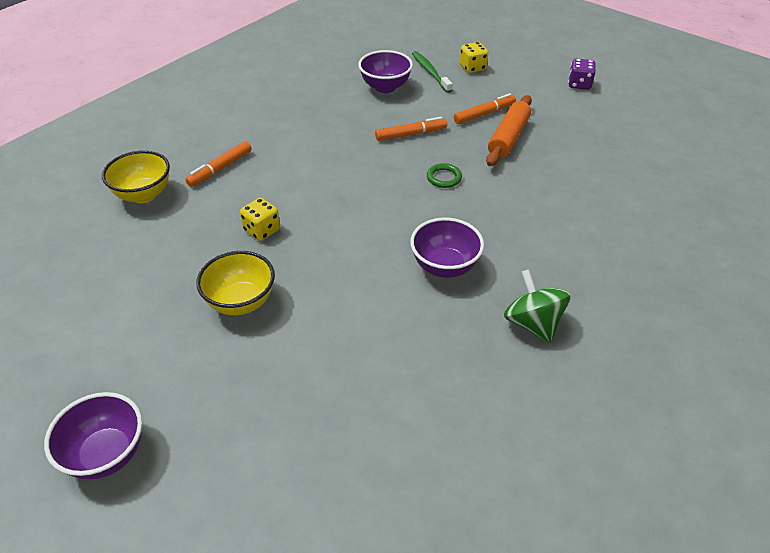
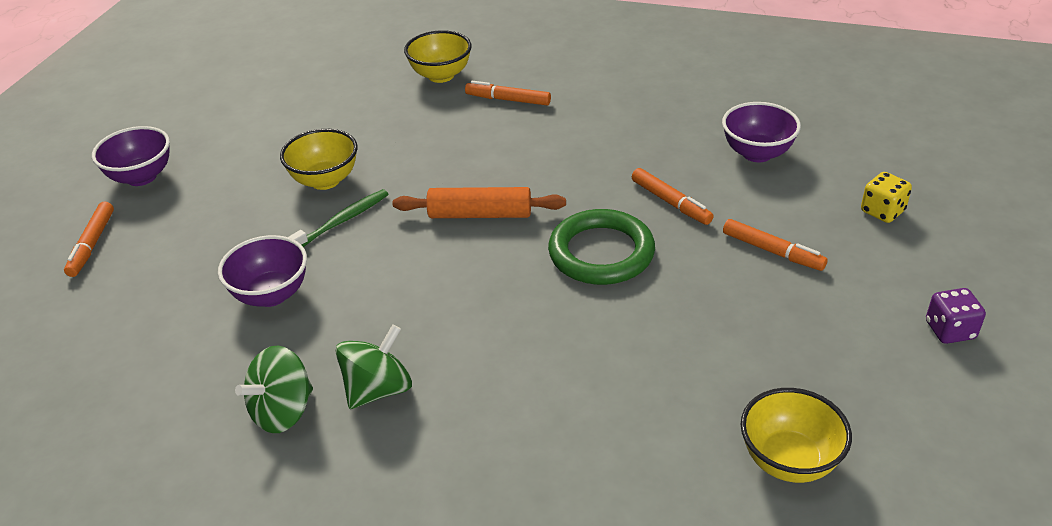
camera: 70 degrees right, 5 degrees down
yellow dice [240,198,280,241] -> none
purple bowl [410,218,484,278] -> purple bowl moved to [218,235,307,307]
green toothbrush [412,51,453,93] -> green toothbrush moved to [289,189,388,247]
green ring [427,163,462,188] -> green ring [548,209,655,285], size x2.22
orange rolling pin [486,95,532,166] -> orange rolling pin moved to [393,187,566,218]
none -> orange marker [64,202,114,277]
none -> green spinning top [235,346,313,433]
none -> yellow bowl [741,388,852,483]

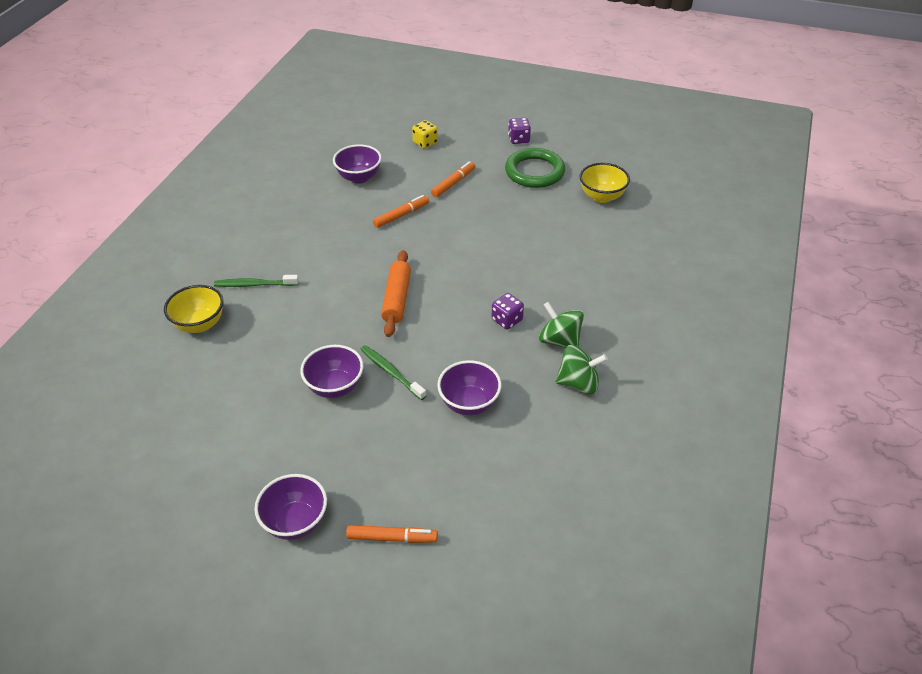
camera: 90 degrees left, 5 degrees up
green spinning top [235,346,313,433] -> green spinning top turned 45 degrees counterclockwise [555,345,608,395]
yellow bowl [280,129,358,190] -> purple bowl [300,345,363,398]
orange marker [465,81,551,106] -> green toothbrush [214,275,299,287]
green ring [548,209,655,285] -> green ring moved to [505,148,565,188]
none -> purple dice [492,293,524,330]

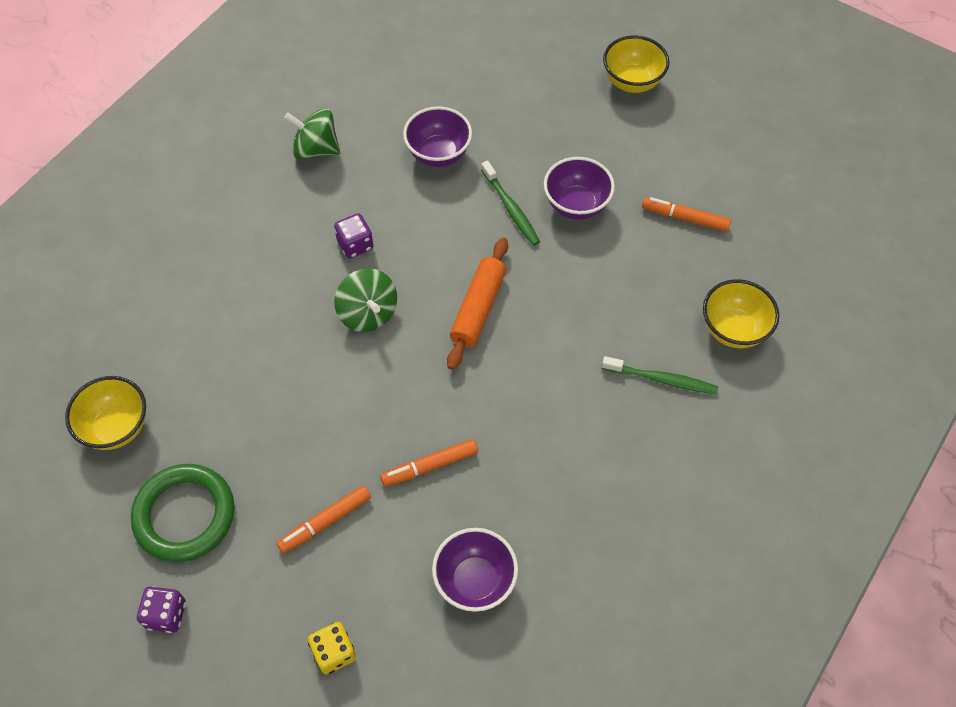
camera: 165 degrees left, 15 degrees up
purple bowl [254,474,327,540] -> yellow bowl [603,36,670,93]
orange marker [346,525,438,543] -> orange marker moved to [642,197,731,232]
green spinning top [539,302,584,348] -> green spinning top moved to [334,268,397,332]

